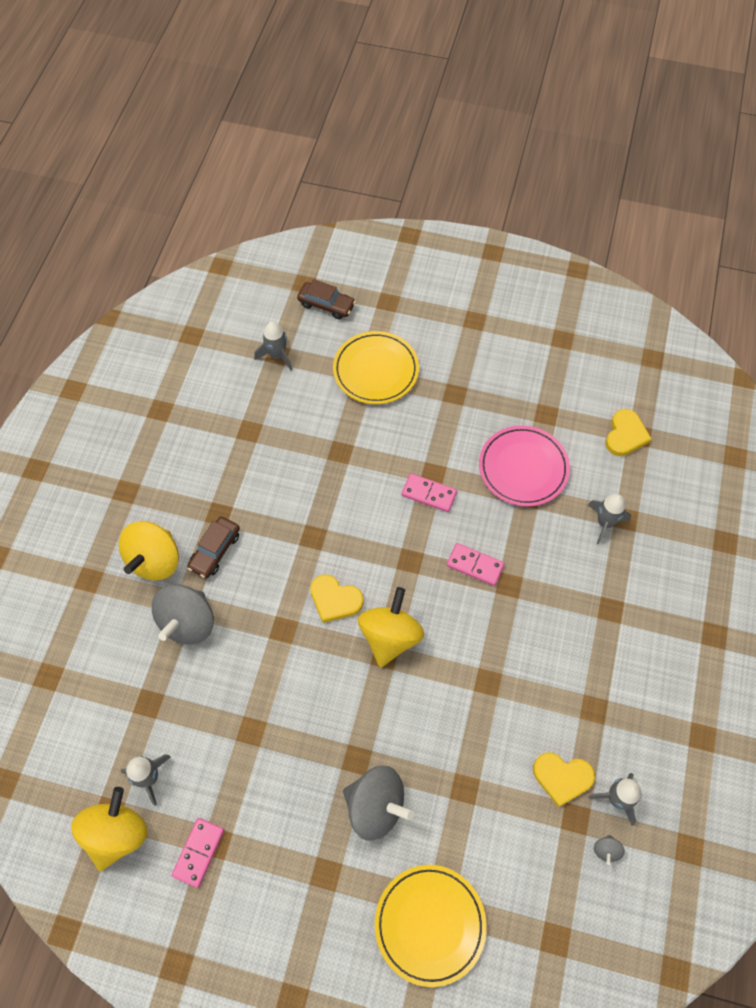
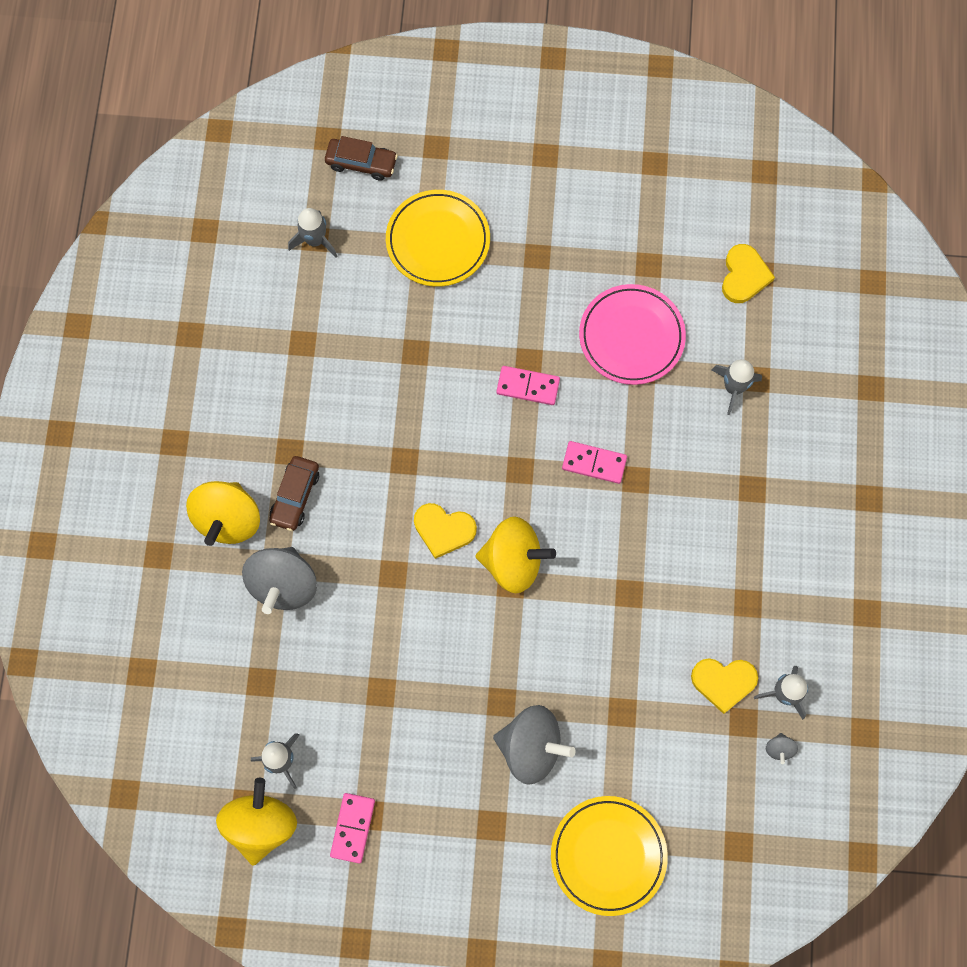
camera: 10 degrees left, 10 degrees up
yellow spinning top [358,587,424,668] -> yellow spinning top turned 90 degrees clockwise [476,517,556,593]

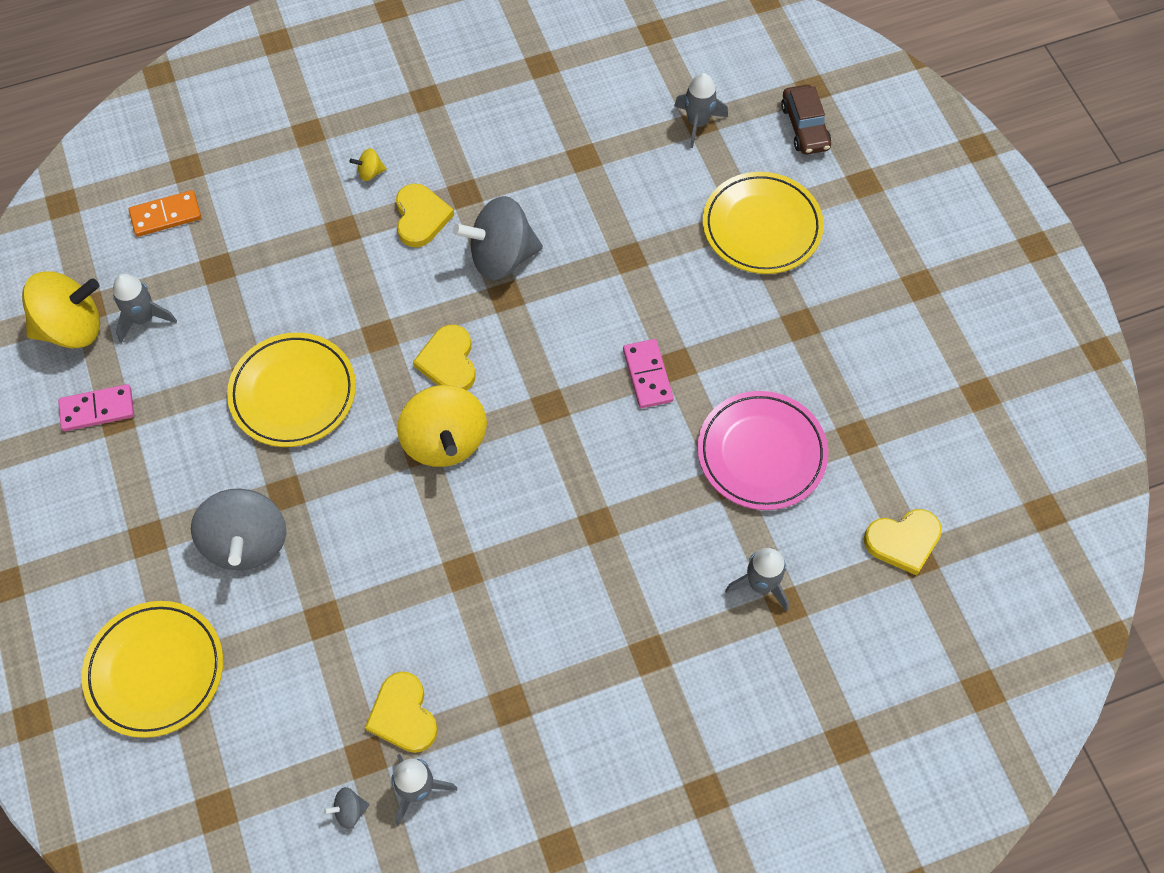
camera: 65 degrees right, 10 degrees down
yellow spinning top [186,481,260,546] -> yellow spinning top [349,148,387,181], size x0.41
grey spinning top [242,547,317,614] -> grey spinning top moved to [453,196,543,280]
brown car [269,456,319,531] -> yellow heart [396,183,454,247]
pink domino [562,441,627,484] -> none
none -> orange domino [129,190,201,237]
none -> yellow plate [227,333,356,447]

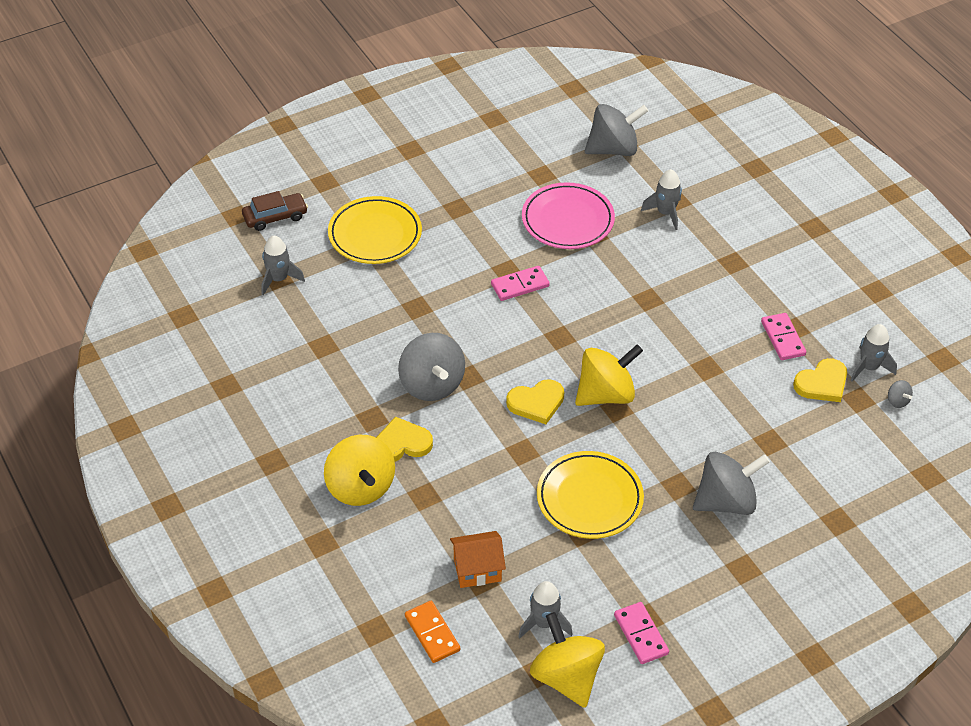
camera: 100 degrees left, 15 degrees down
yellow plate [82,601,223,738] -> none
yellow spinning top [349,148,387,181] -> yellow spinning top [324,435,395,506], size x2.46
yellow heart [864,509,942,576] -> grey spinning top [585,104,648,156]
none -> orange house [450,531,506,588]
none -> pink domino [761,313,806,360]

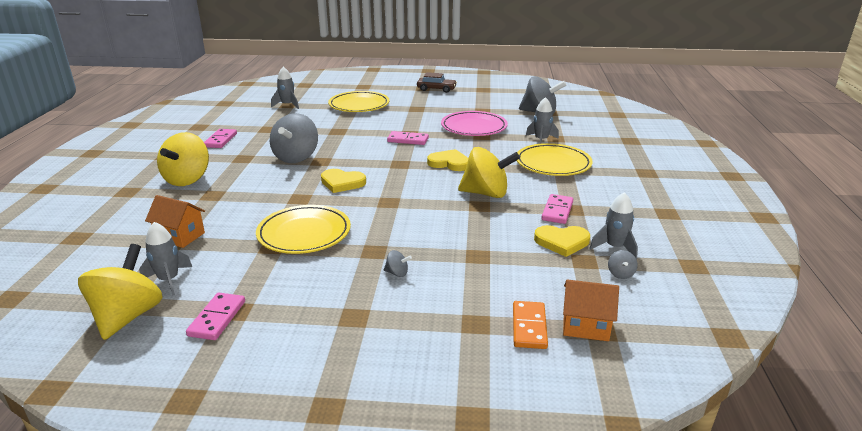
camera: 35 degrees right, 20 degrees down
brown car [242,191,308,231] -> brown car moved to [417,72,457,93]
yellow heart [376,417,433,462] -> yellow heart moved to [427,149,468,171]
orange domino [405,601,460,663] -> orange domino moved to [513,301,548,349]
yellow spinning top [575,344,643,406] -> yellow spinning top moved to [458,147,520,198]
grey spinning top [693,452,770,515] -> grey spinning top [384,250,412,277], size x0.41
none -> pink domino [204,129,237,148]
none -> yellow plate [516,143,592,176]
none -> orange house [563,279,619,341]

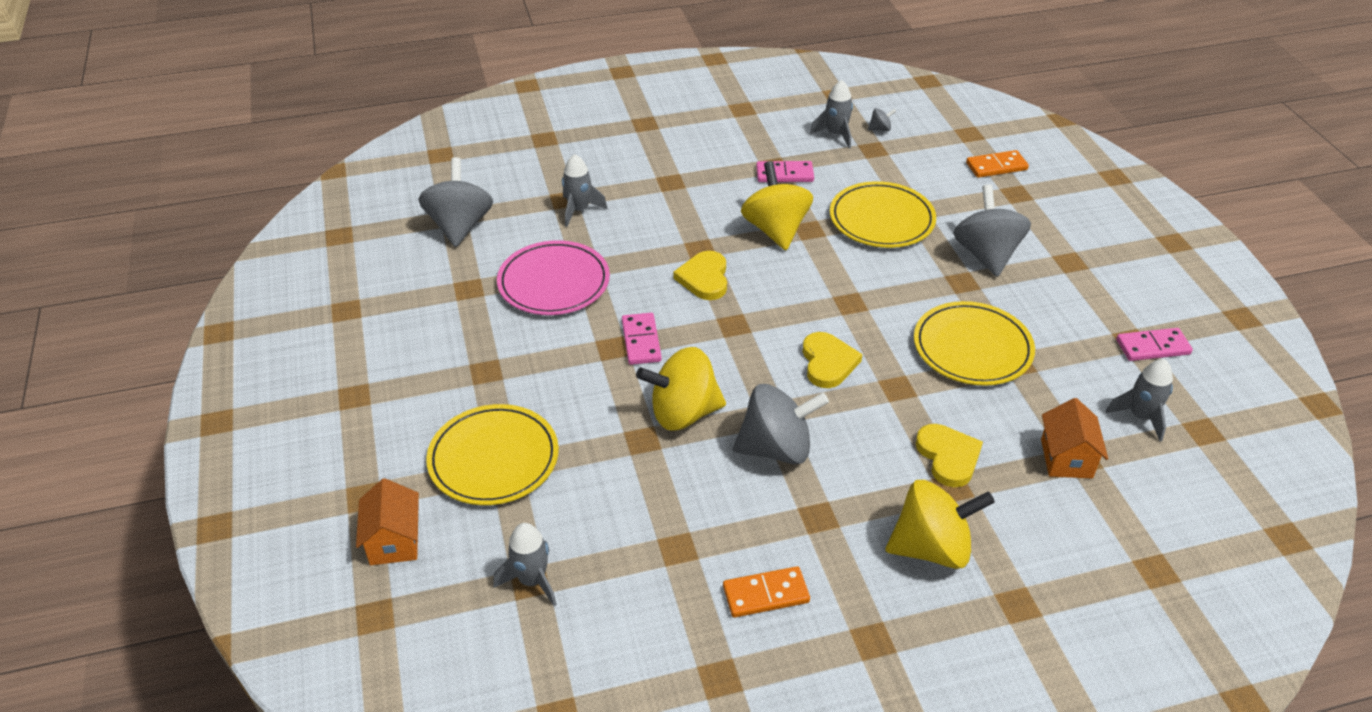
camera: 110 degrees left, 15 degrees up
yellow spinning top [78,244,163,340] -> yellow spinning top moved to [636,347,726,431]
pink domino [204,129,237,148] -> orange domino [723,566,810,618]
grey spinning top [384,250,412,277] -> grey spinning top [953,184,1031,277], size x2.46
brown car [417,72,457,93] -> none
yellow plate [516,143,592,176] -> yellow plate moved to [830,181,936,248]
yellow heart [534,225,590,257] -> yellow heart moved to [916,424,983,487]
orange house [563,279,619,341] -> orange house moved to [356,478,419,565]

